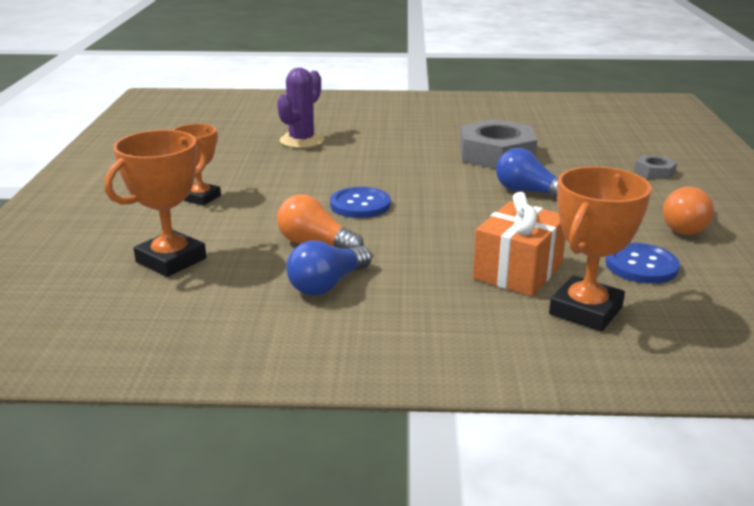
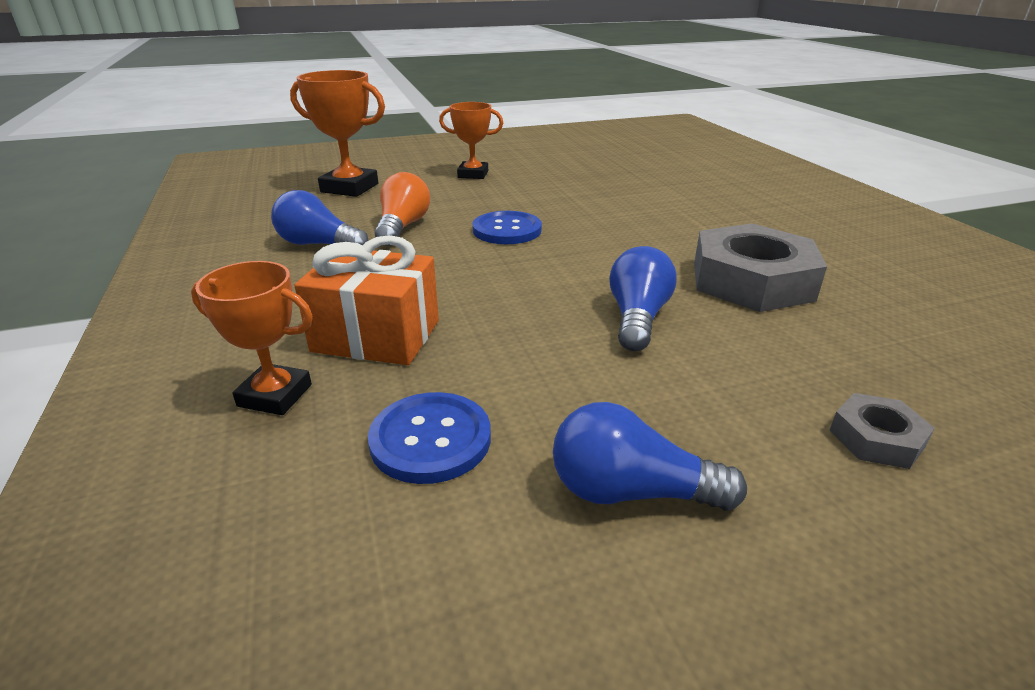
camera: 70 degrees right, 5 degrees up
purple cactus [277,68,324,148] -> none
orange trophy [549,166,652,331] -> orange trophy [191,261,313,415], size x0.66
orange light bulb [663,187,714,235] -> blue light bulb [553,402,747,511]

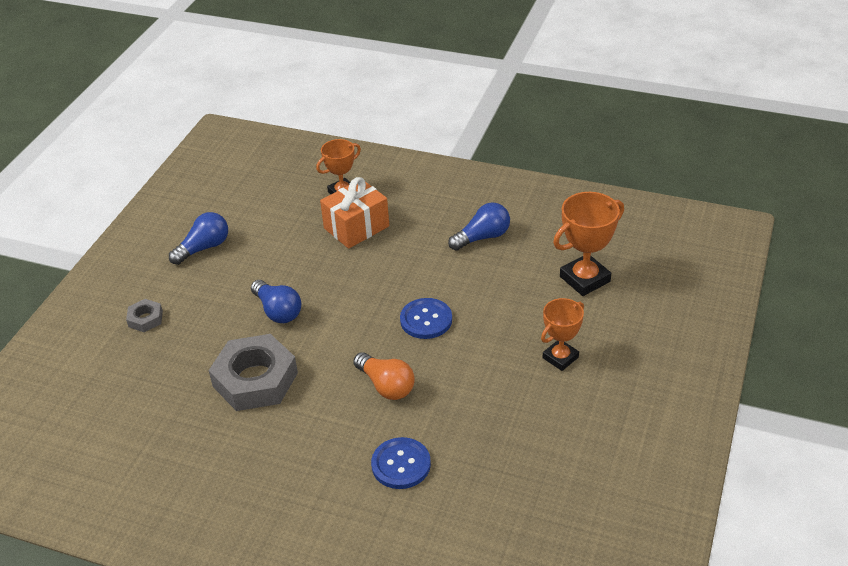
camera: 130 degrees right, 10 degrees up
blue button [368,392,491,484] -> blue button moved to [371,437,431,489]
orange light bulb [375,172,430,246] -> orange light bulb moved to [353,352,415,400]

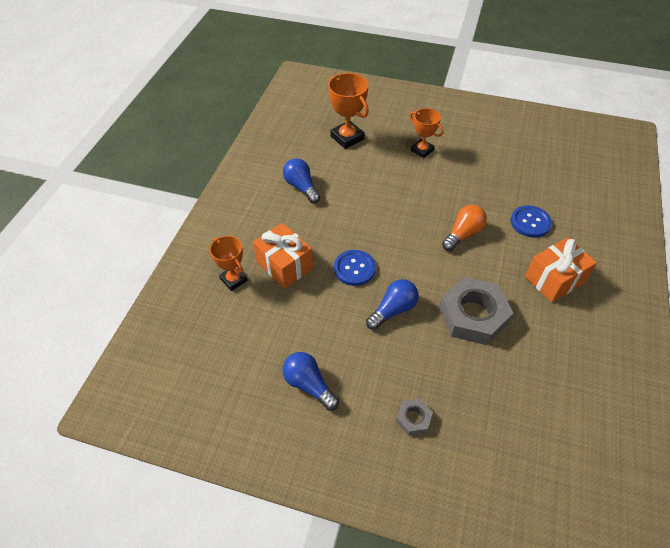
camera: 95 degrees left, 10 degrees up
blue button [400,298,452,339] -> blue button moved to [334,250,376,286]
none -> orange gift [525,238,597,303]

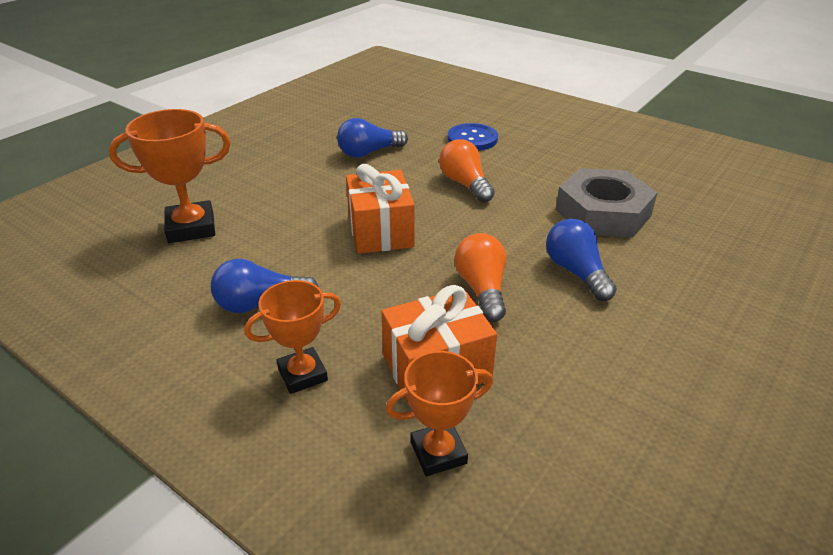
camera: 70 degrees left, 15 degrees down
blue light bulb [282,352,339,411] -> blue light bulb moved to [337,118,408,158]
blue button [334,250,376,286] -> orange light bulb [454,233,506,322]
grey nut [396,399,433,436] -> none
orange trophy [410,108,444,158] -> orange trophy moved to [244,280,341,394]
orange gift [525,238,597,303] -> orange gift moved to [346,164,415,254]

